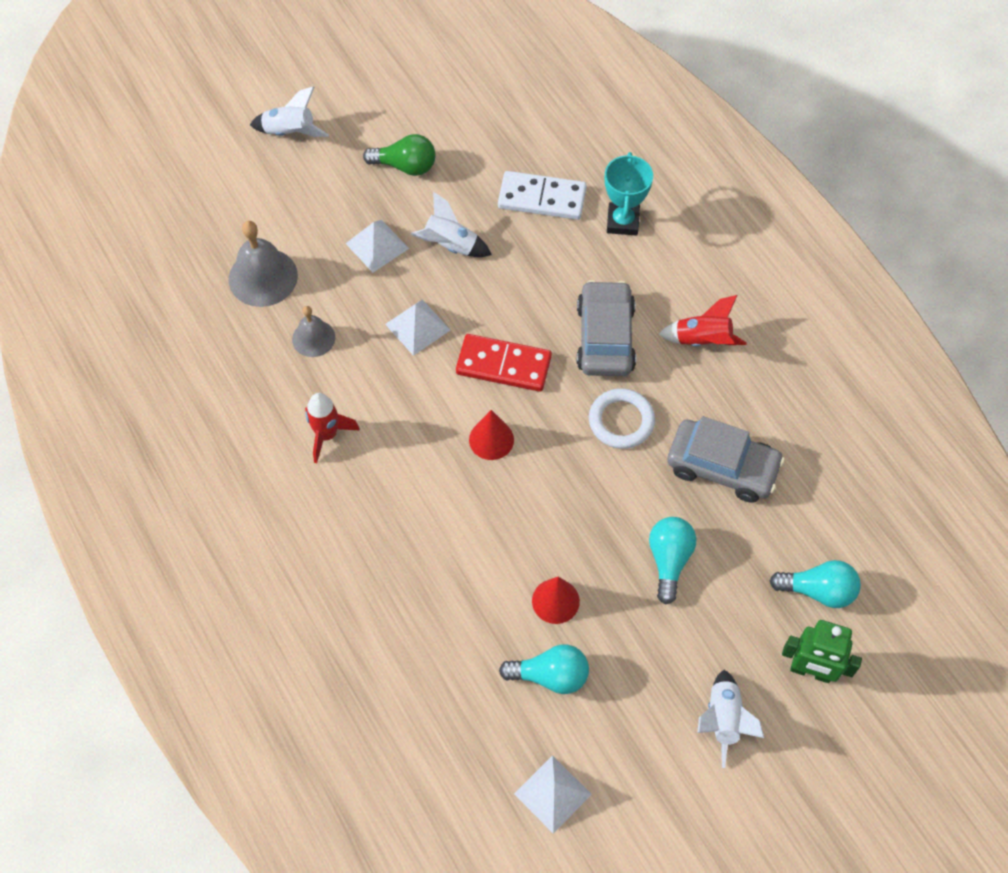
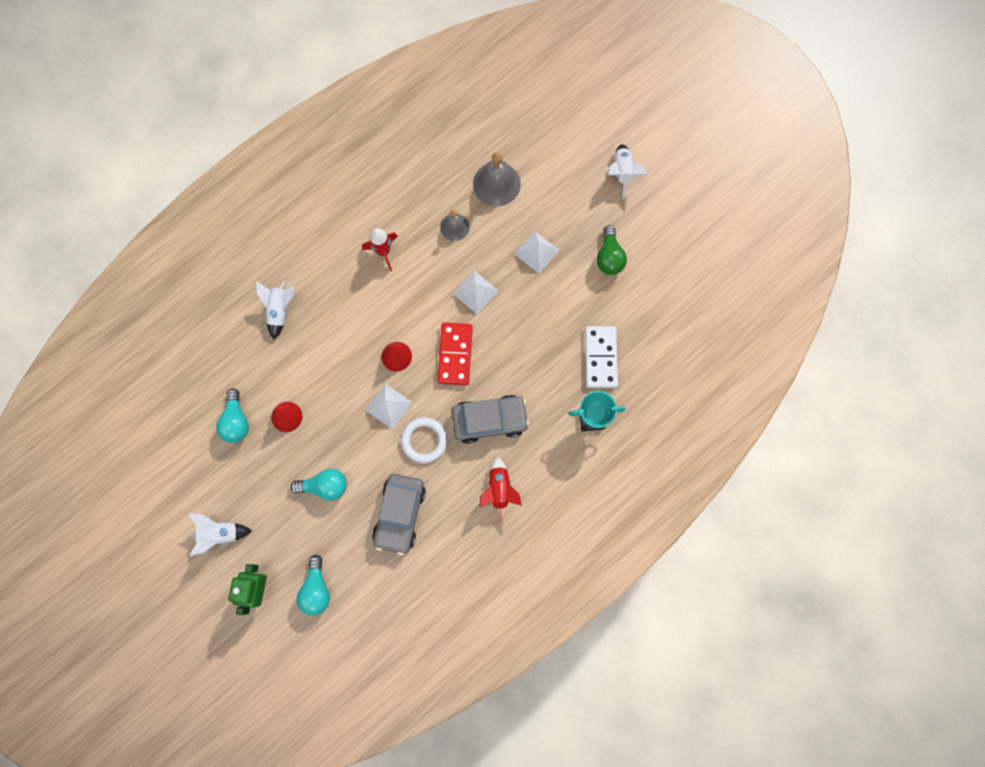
camera: 80 degrees right, 15 degrees up
white rocket [411,192,492,257] -> white rocket moved to [256,281,295,340]
white pyramid [514,755,592,834] -> white pyramid moved to [365,384,412,429]

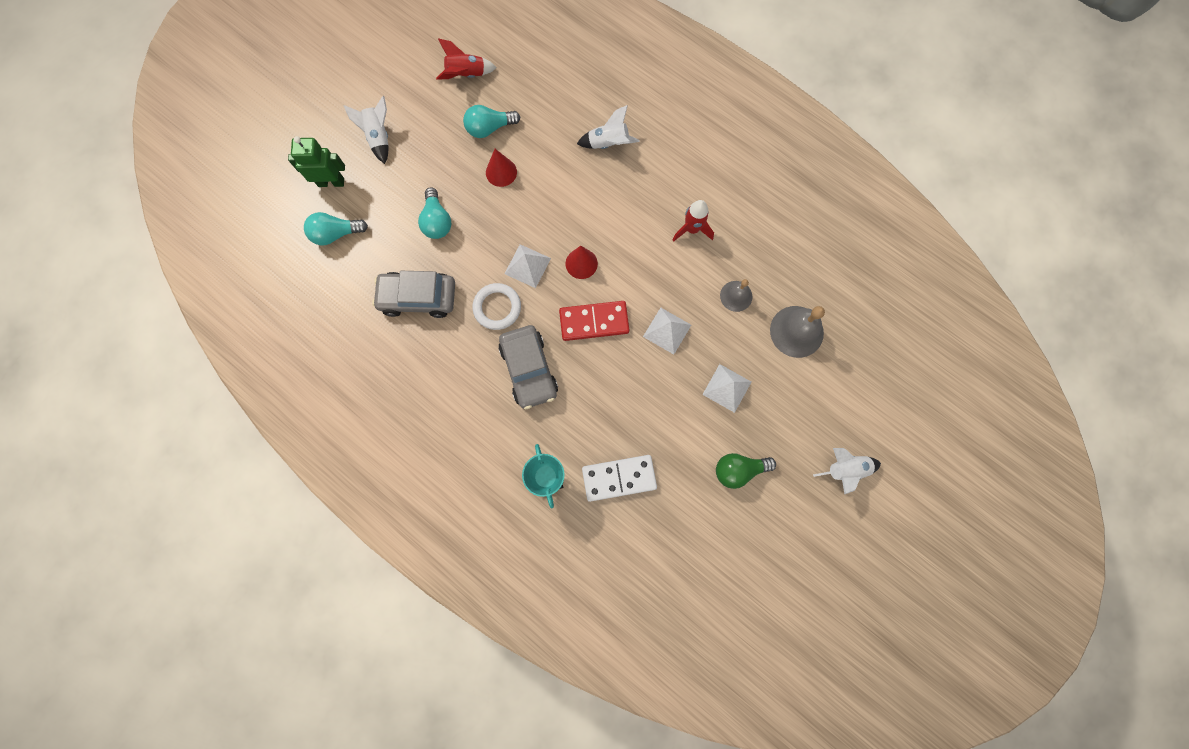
camera: 80 degrees right, 0 degrees up
red rocket [479,457,522,521] -> red rocket moved to [436,38,497,80]

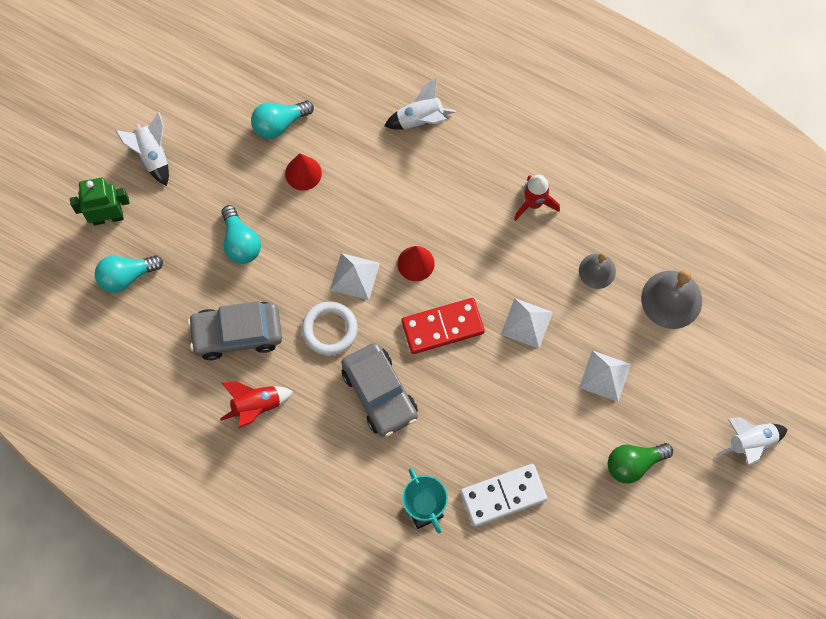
camera: 10 degrees left, 5 degrees down
red rocket [436,38,497,80] -> red rocket moved to [220,381,293,428]

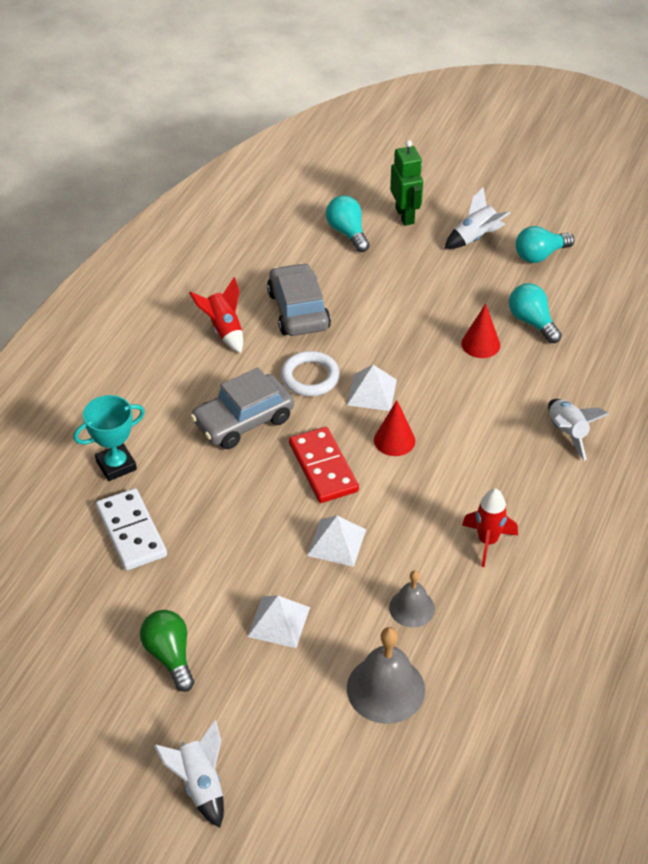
camera: 85 degrees right, 25 degrees down
turquoise light bulb [221,205,261,264] -> turquoise light bulb moved to [516,226,574,263]

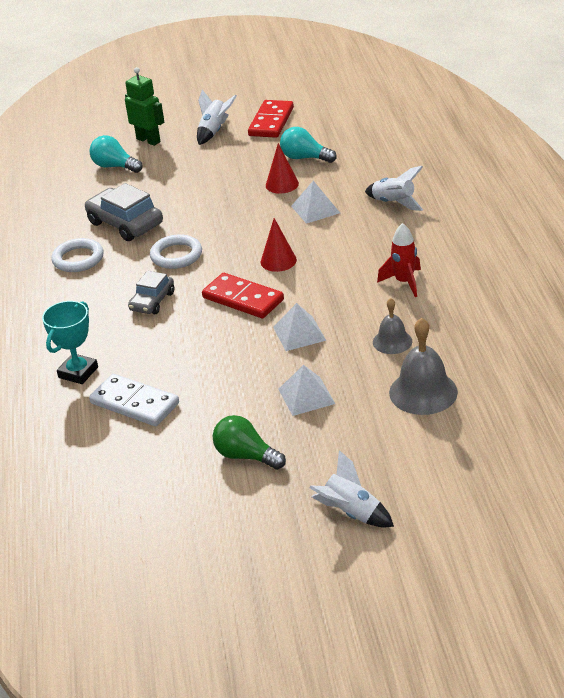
camera: 30 degrees left, 10 degrees down
red rocket [189,277,243,353] -> white ring [51,238,104,272]
grey car [191,367,294,449] -> grey car [128,271,174,314], size x0.62
white pyramid [347,365,397,411] -> white pyramid moved to [291,181,340,224]
turquoise light bulb [516,226,574,263] -> red domino [248,100,294,138]

